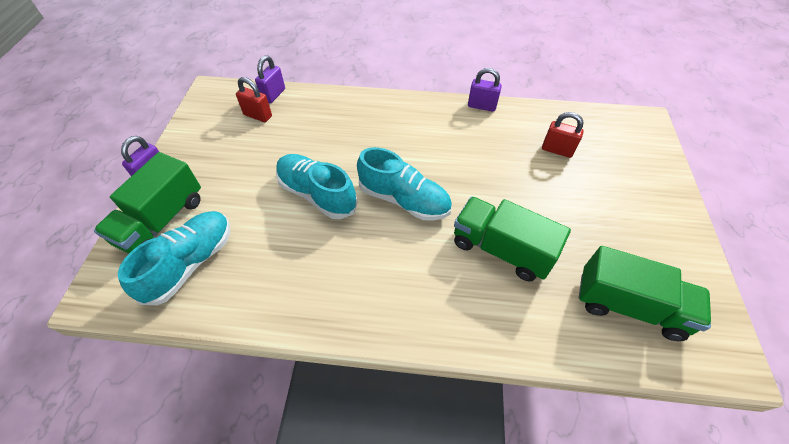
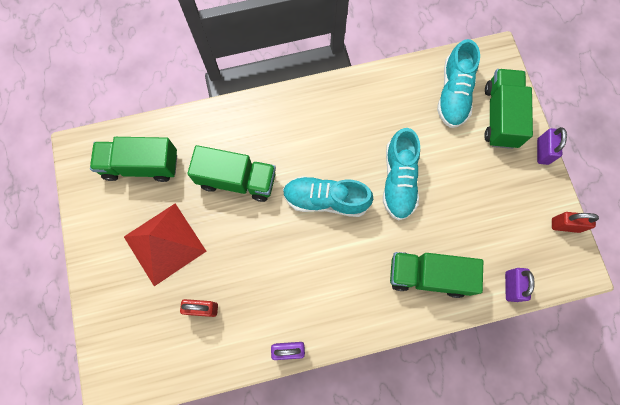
camera: 160 degrees right, 20 degrees up
red padlock [236,77,272,122] -> red padlock moved to [552,212,599,233]
turquoise shoe [276,154,358,219] -> turquoise shoe turned 75 degrees clockwise [383,128,420,221]
none -> red pyramid [124,204,206,286]
none -> green truck [390,252,483,298]

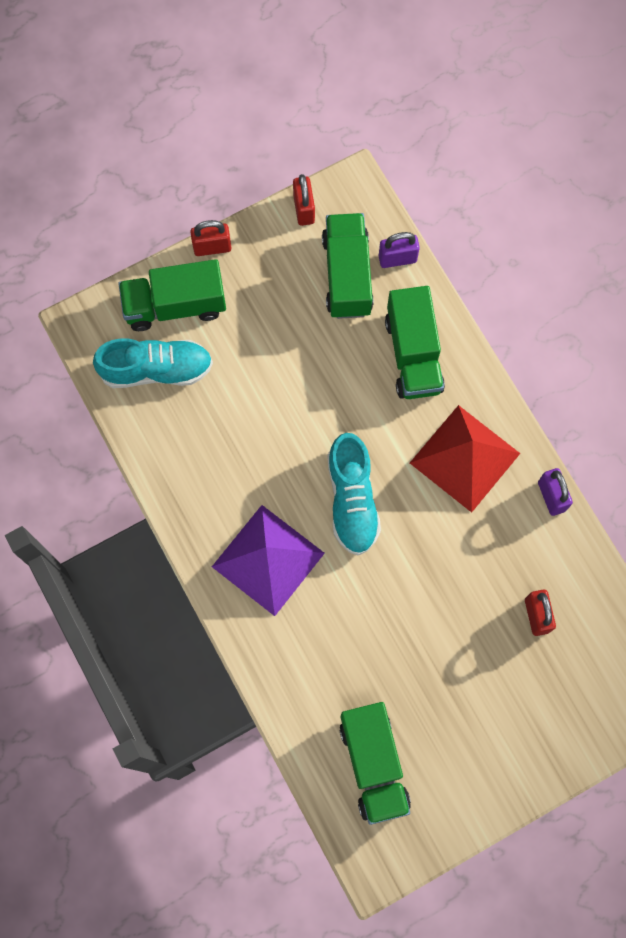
camera: 105 degrees left, 0 degrees up
red pyramid [124,204,206,286] -> red pyramid moved to [410,405,521,513]
green truck [187,145,276,202] -> green truck moved to [322,213,374,319]
turquoise shoe [383,128,420,221] -> none
purple padlock [537,127,567,165] -> red padlock [190,220,231,256]
none -> purple pyramid [212,505,325,616]

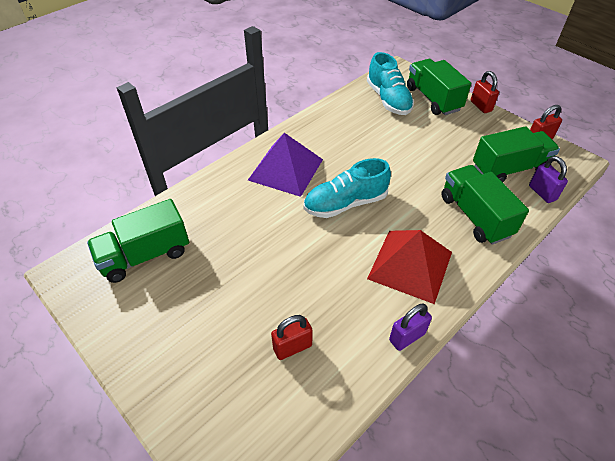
camera: 75 degrees right, 25 degrees down
green truck [385,286,445,399] -> green truck turned 90 degrees clockwise [441,165,529,245]

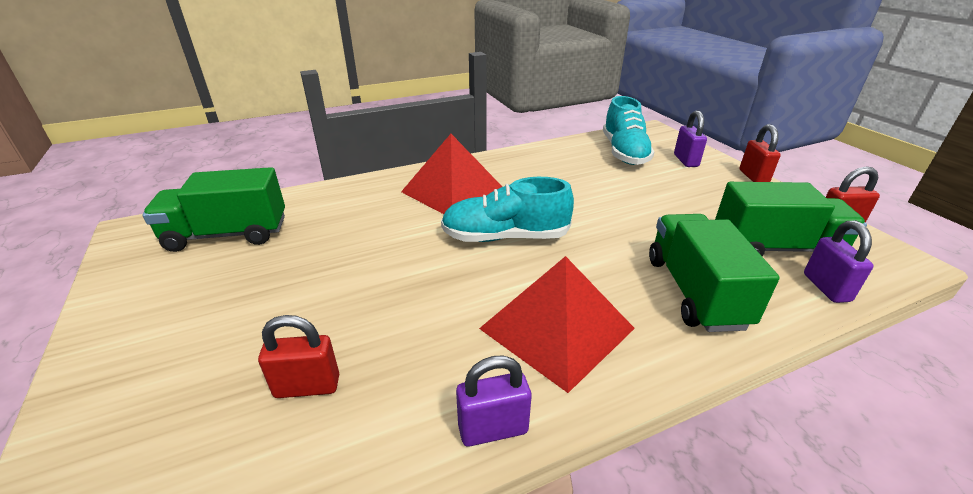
camera: 20 degrees right, 15 degrees down
purple pyramid [248,133,323,197] -> red pyramid [401,134,502,214]
green truck [407,59,471,115] -> purple padlock [674,110,707,167]

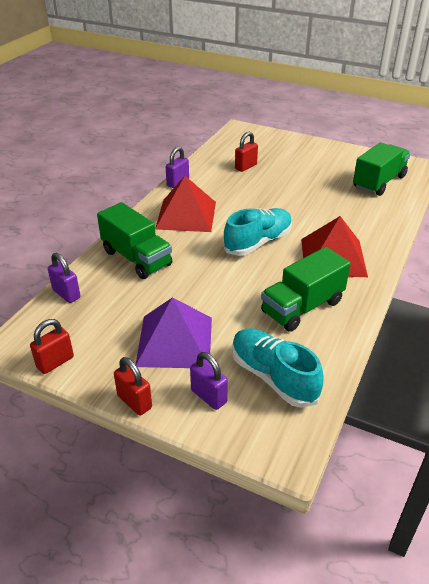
camera: 140 degrees right, 5 degrees up
green truck [715,182,867,256] -> green truck moved to [261,247,351,332]
none -> purple pyramid [135,297,212,368]

